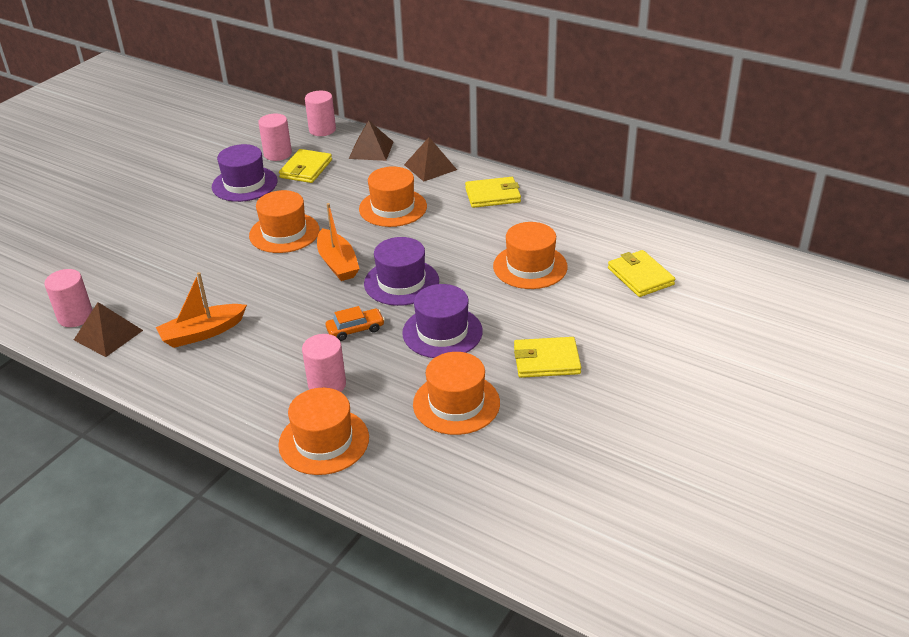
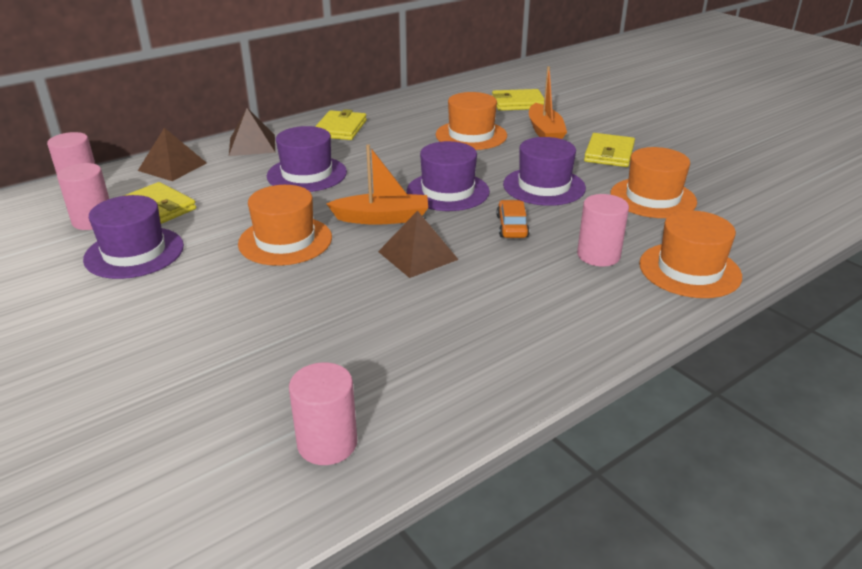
camera: 70 degrees left, 5 degrees down
brown pyramid [74,302,143,357] -> brown pyramid moved to [378,210,459,278]
orange boat [156,272,247,348] -> orange boat moved to [529,66,567,139]
orange hat [359,166,427,227] -> purple hat [267,126,347,192]

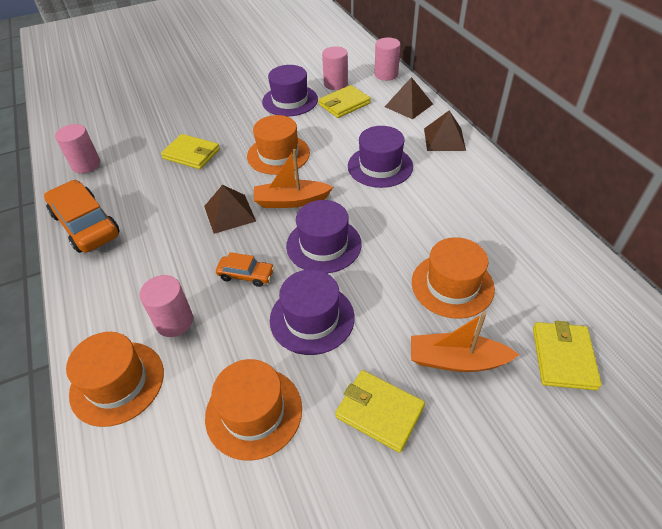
camera: 105 degrees right, 15 degrees up
yellow wallet [315,109,367,140] -> yellow wallet moved to [161,134,220,169]
orange boat [326,144,428,225] -> orange boat turned 75 degrees clockwise [254,149,333,208]
none -> orange car [44,180,120,253]

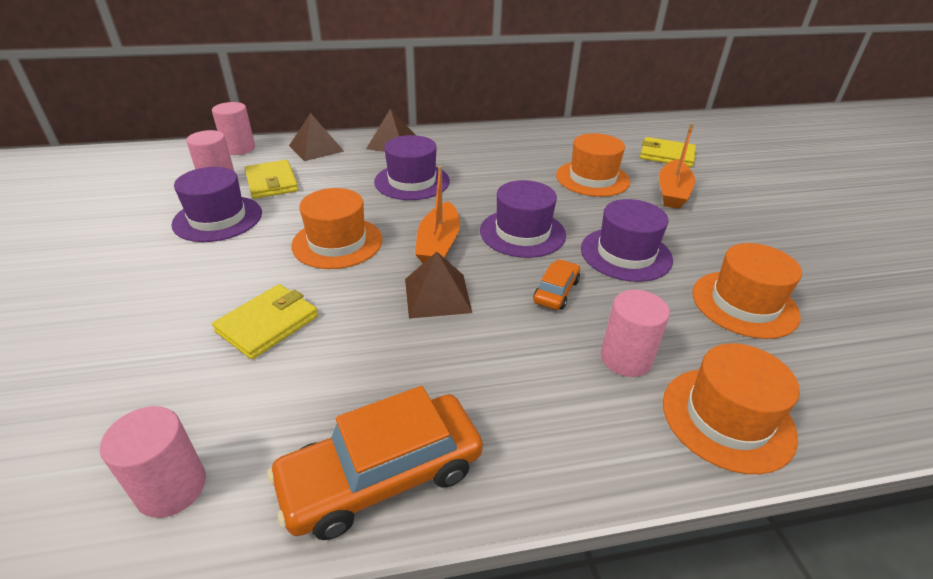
camera: 80 degrees left, 10 degrees down
yellow wallet [335,370,425,453] -> none

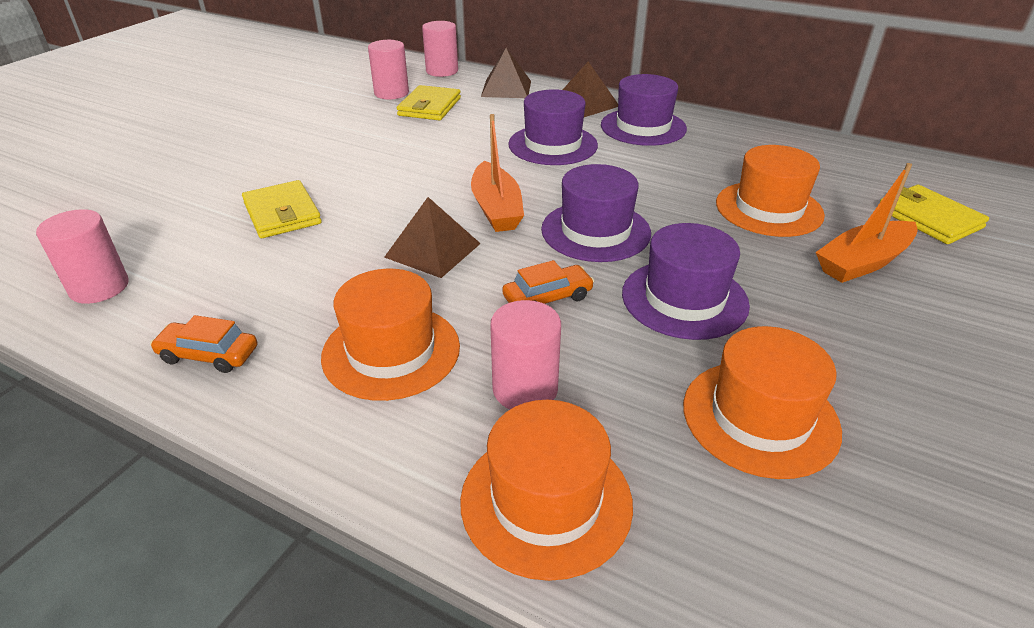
camera: 40 degrees right, 0 degrees up
purple hat [171,167,262,242] -> purple hat moved to [601,74,687,146]
yellow wallet [212,284,318,359] -> yellow wallet turned 75 degrees clockwise [242,180,322,238]
orange car [267,386,483,540] -> orange car [150,315,257,373], size x0.51
orange hat [291,188,383,269] -> orange hat moved to [321,269,460,401]
orange boat [415,166,460,263] -> orange boat turned 60 degrees counterclockwise [471,114,524,232]

